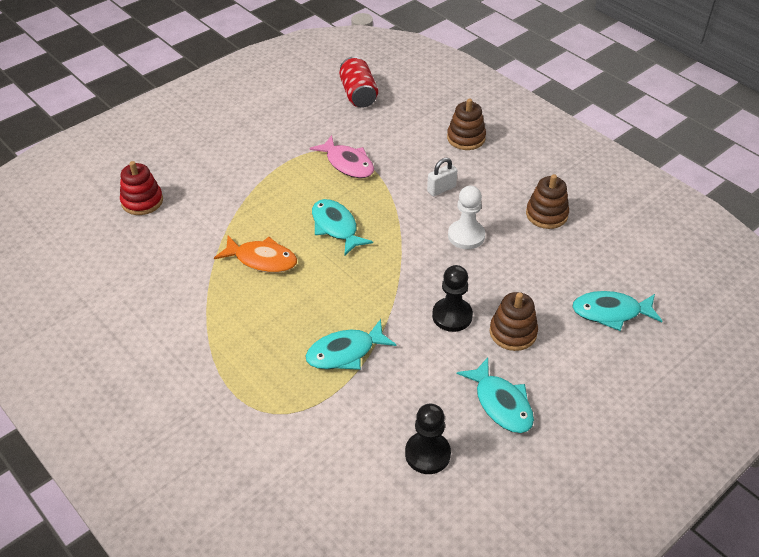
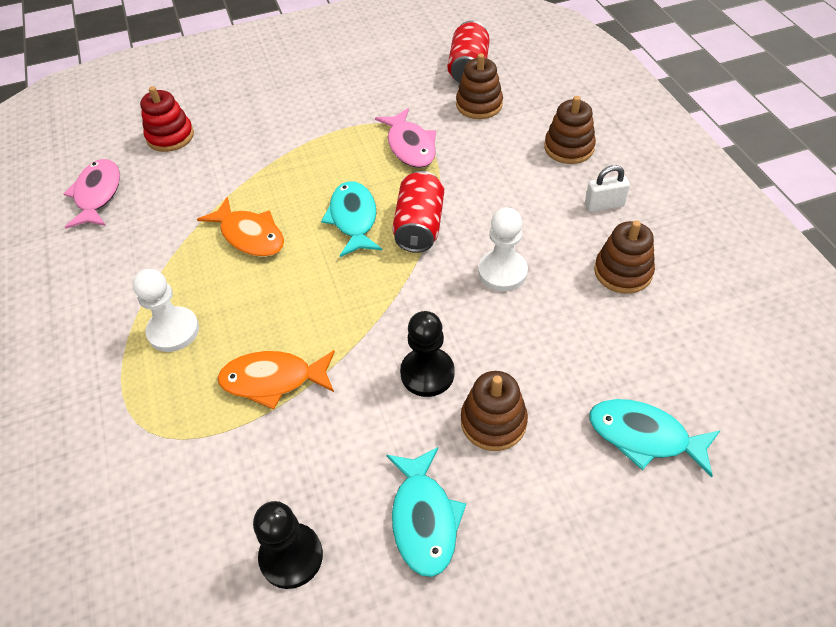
camera: 25 degrees right, 5 degrees up
turquoise fish [305,319,397,370] -> orange fish [217,350,335,410]
white padlock [427,158,457,196] -> white padlock moved to [585,165,630,212]
none -> pink fish [63,159,120,229]
none -> white pawn [133,269,199,352]
none -> red can [392,171,444,253]
none -> brown stacking toy [456,53,503,119]

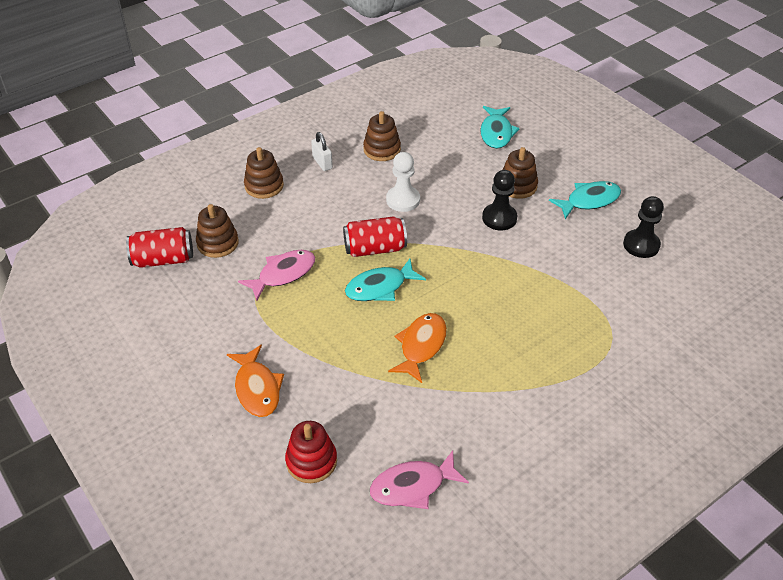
camera: 110 degrees left, 5 degrees down
white pawn [133,269,199,352] -> none
orange fish [217,350,335,410] -> orange fish moved to [227,345,284,417]

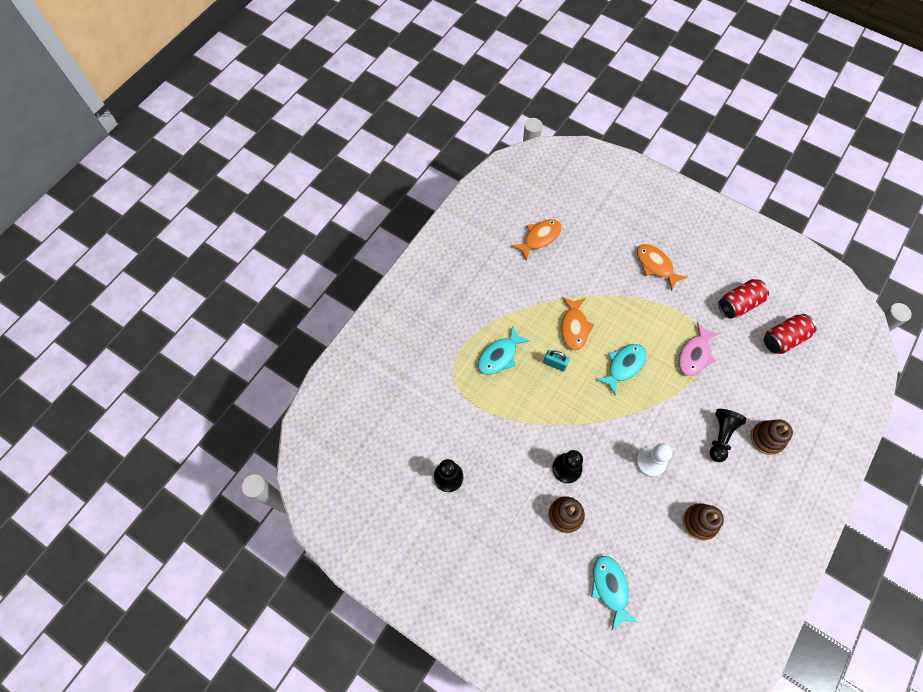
camera: 160 degrees right, 20 degrees up
brown stacking toy [196,204,239,258] -> none
red stacking toy [285,421,337,483] -> none
white padlock [311,132,333,171] -> none
red can [343,216,407,257] -> red can moved to [718,279,769,319]
pink fish [370,450,469,509] -> orange fish [511,219,562,261]
turquoise fish [549,181,621,219] -> turquoise fish moved to [478,325,530,375]
none -> turquoise padlock [543,350,570,371]
none -> black pawn [710,409,747,462]

